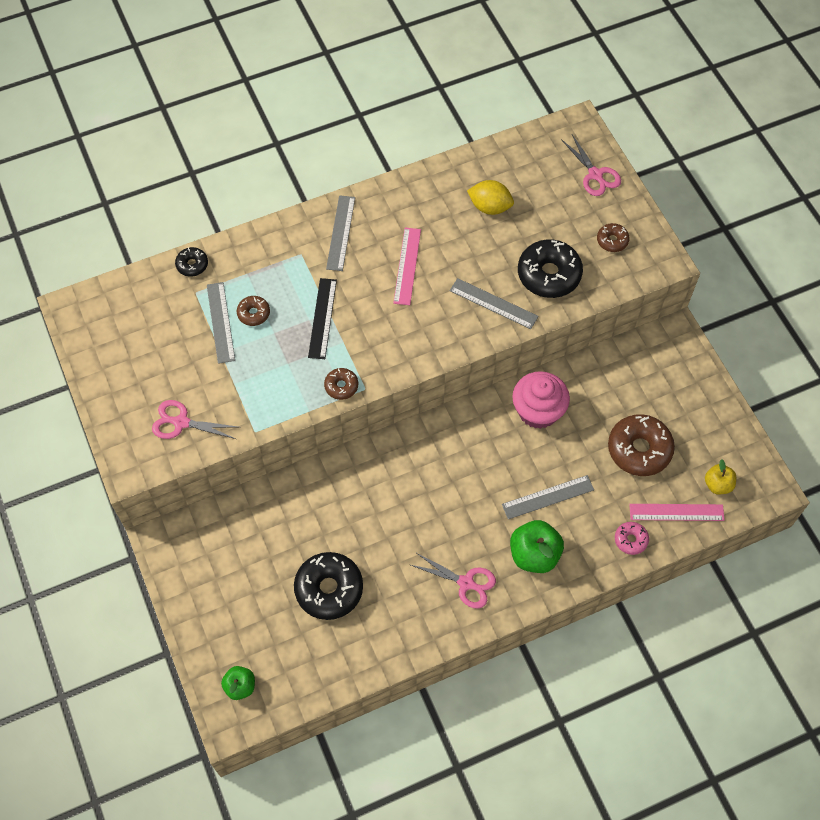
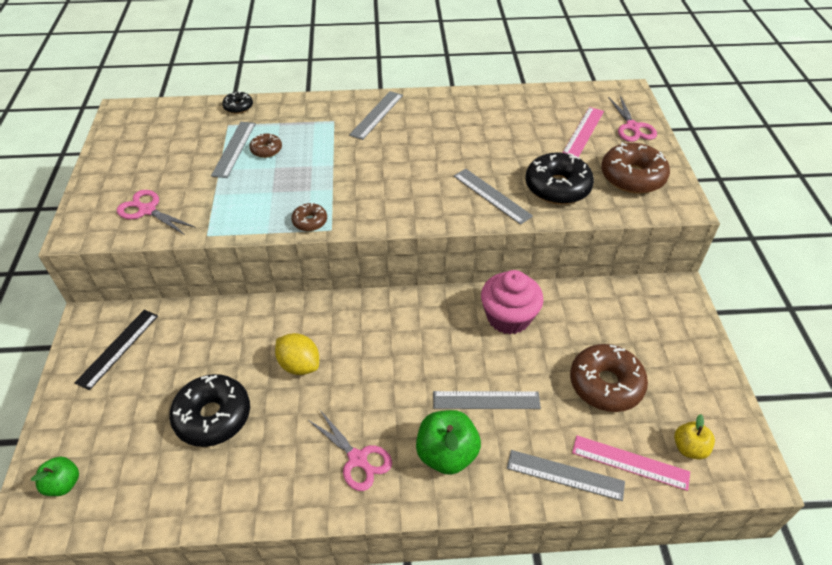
camera: 20 degrees right, 15 degrees down
black ruler [308,278,337,359] -> black ruler moved to [75,310,158,390]
pink ruler [393,228,421,305] -> pink ruler moved to [562,107,604,157]
yellow lemon [467,180,514,215] -> yellow lemon moved to [275,333,319,375]
brown donut [597,223,630,252] -> brown donut [601,142,670,194], size x1.98
pink donut [615,522,649,555] -> grey ruler [507,450,625,501]

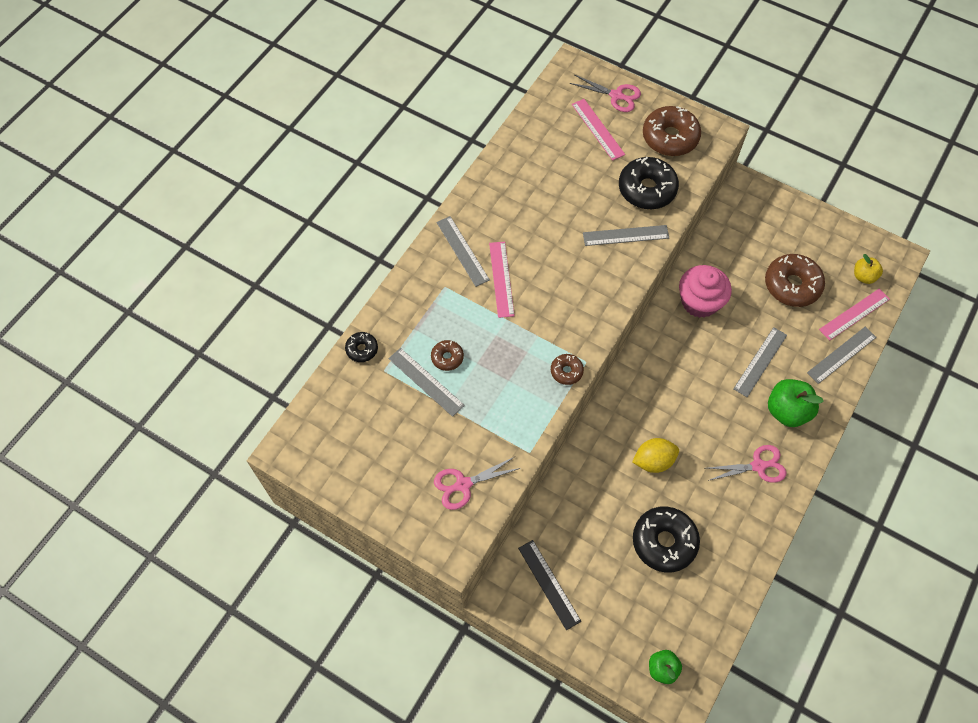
camera: 55 degrees left, 15 degrees up
none -> pink ruler [489,242,515,318]

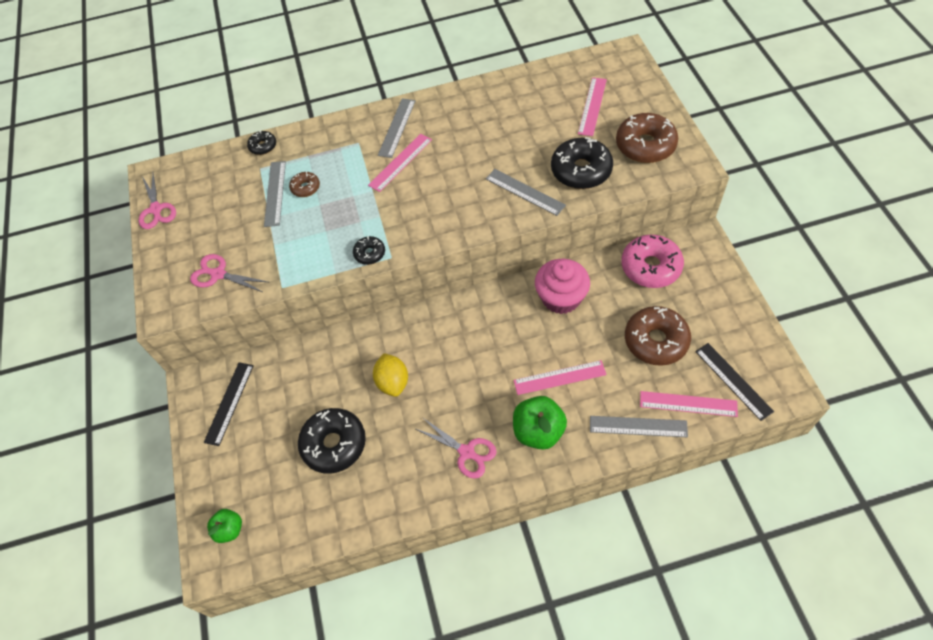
camera: 50 degrees right, 5 degrees down
brown donut [551,354,584,385] -> black donut [353,236,385,265]
pink scissors [570,75,641,112] -> pink scissors moved to [139,173,176,229]
yellow lemon [632,438,679,473] -> yellow lemon turned 45 degrees clockwise [373,353,408,397]
grey ruler [734,327,787,397] -> pink ruler [514,360,607,395]
yellow apple [854,254,883,284] -> black ruler [695,343,774,421]
none -> pink donut [621,234,684,288]

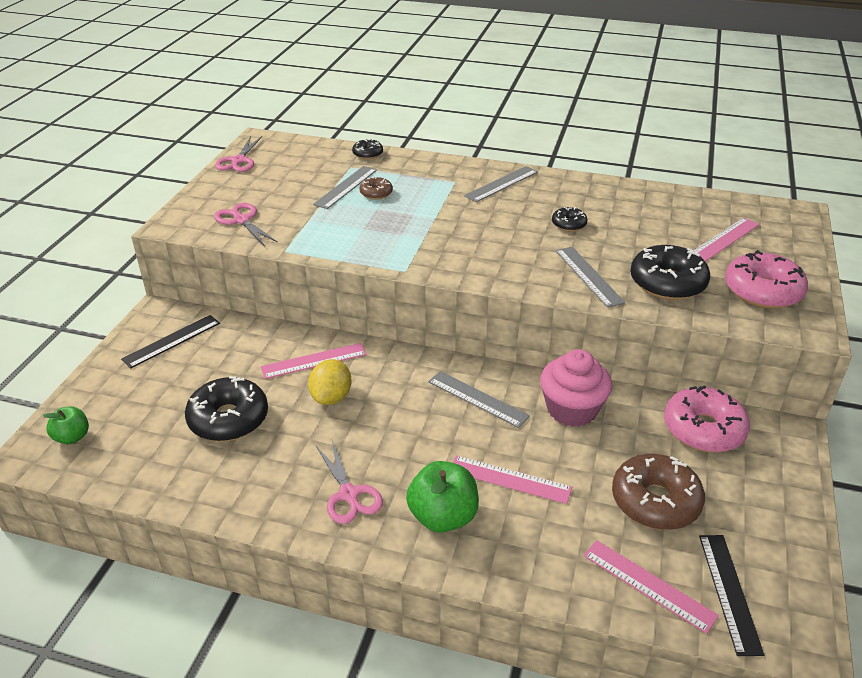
camera: 25 degrees right, 20 degrees down
black donut [353,236,385,265] -> black donut moved to [552,207,587,231]
pink ruler [368,134,432,192] -> pink ruler moved to [261,343,367,379]
grey ruler [590,416,688,437] -> grey ruler moved to [428,371,530,428]
brown donut [616,113,678,163] -> pink donut [725,250,808,309]

